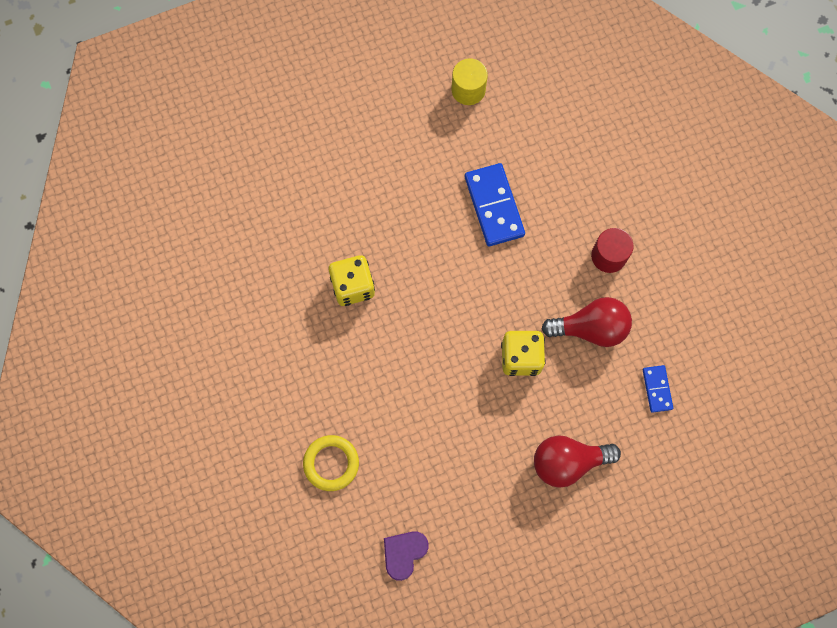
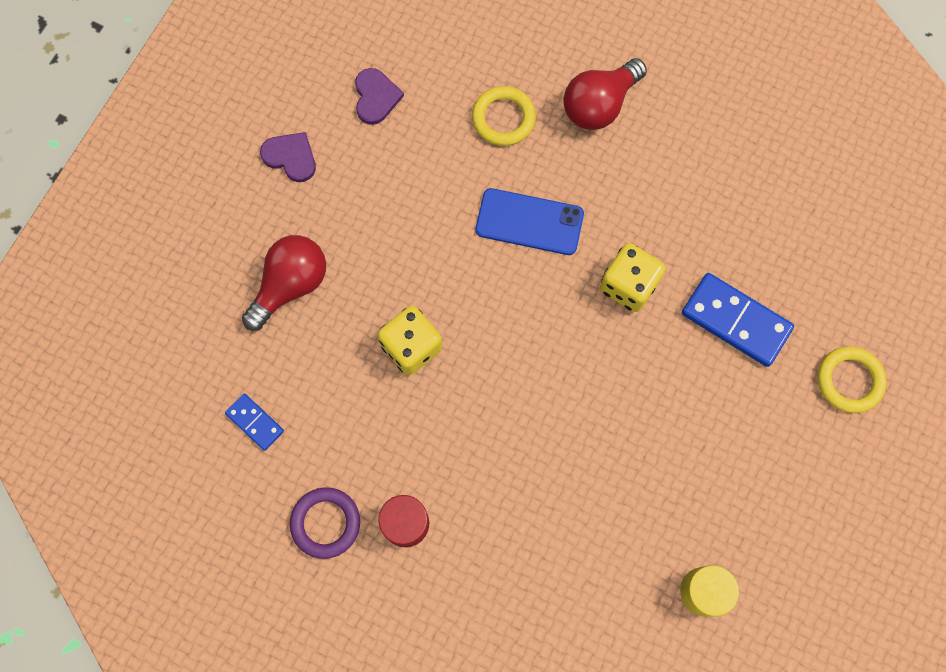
camera: 140 degrees right, 0 degrees up
blue domino [465,163,525,246] -> blue domino moved to [682,273,794,367]
red light bulb [542,297,632,347] -> red light bulb moved to [564,58,647,130]
none -> purple heart [260,132,316,182]
none -> purple ring [290,487,360,559]
none -> blue phone [476,188,584,255]
none -> yellow ring [818,347,887,413]

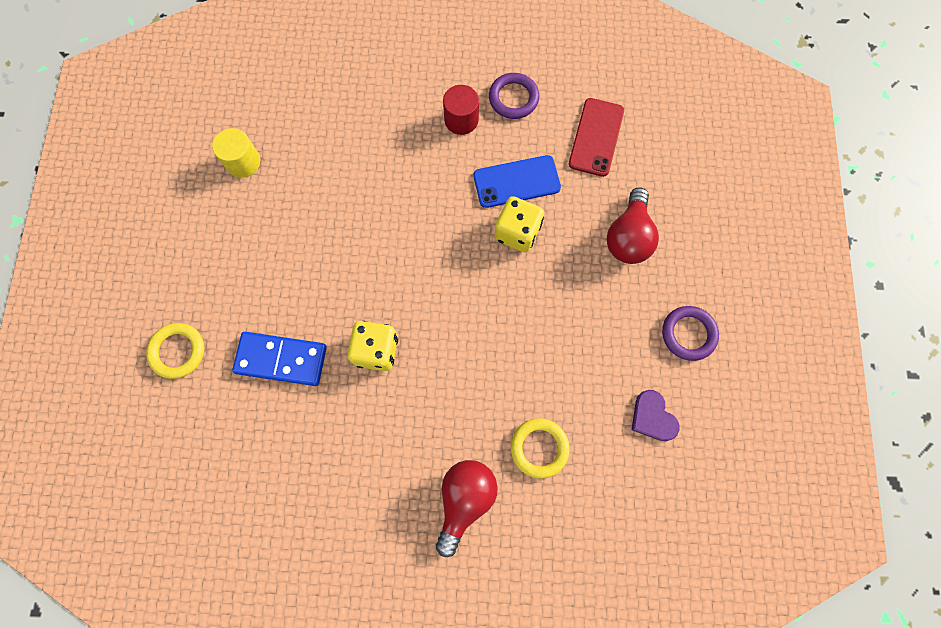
camera: 155 degrees right, 0 degrees up
blue domino [225,393,284,451] -> red phone [569,98,624,177]
purple heart [260,132,316,182] -> purple ring [662,306,719,361]
blue phone [476,188,584,255] -> blue phone moved to [473,155,561,208]

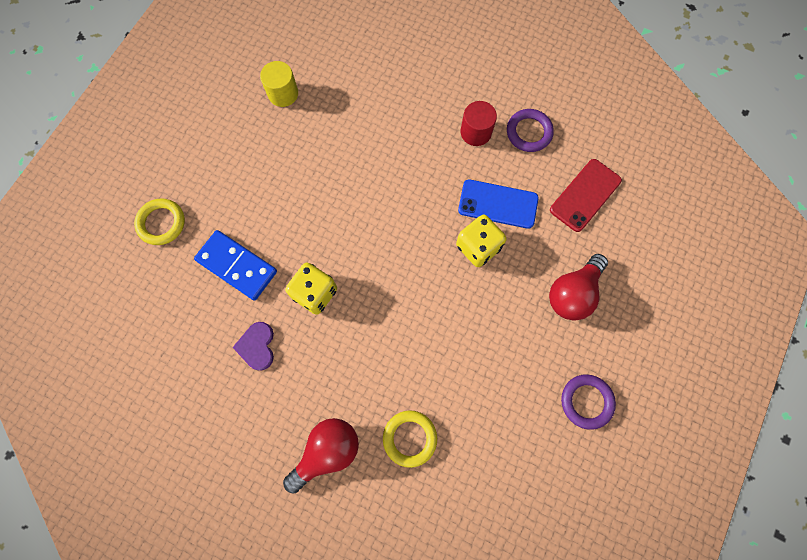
camera: 25 degrees right, 0 degrees up
purple heart [632,390,680,441] -> purple heart moved to [233,322,274,371]

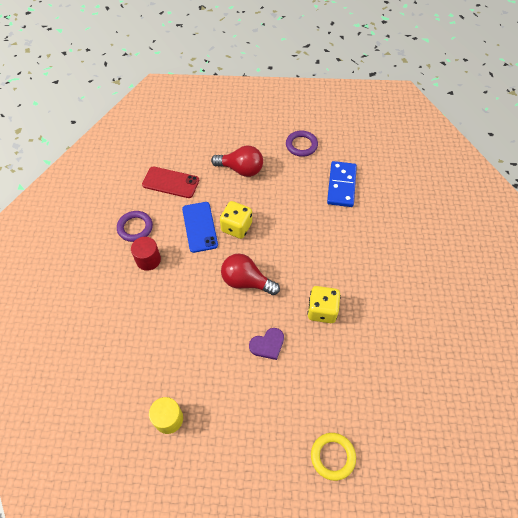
camera: 115 degrees left, 15 degrees down
blue domino [194,230,277,300] -> blue domino moved to [327,161,357,207]
purple heart [233,322,274,371] -> purple heart moved to [249,328,284,360]
red light bulb [283,418,359,494] -> red light bulb moved to [221,253,280,295]
yellow ring [383,410,437,468] -> none

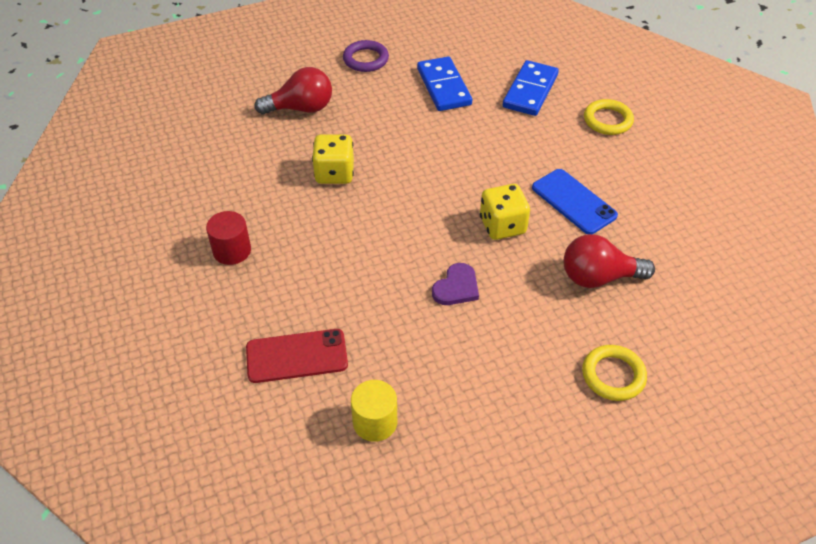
camera: 25 degrees left, 10 degrees down
purple ring [117,211,153,242] -> none
red phone [142,167,199,198] -> red phone moved to [246,329,348,383]
blue phone [182,202,218,253] -> blue phone moved to [532,169,618,234]
red light bulb [221,253,280,295] -> red light bulb moved to [564,234,655,288]
none -> blue domino [503,60,559,116]
none -> yellow ring [584,99,634,135]

